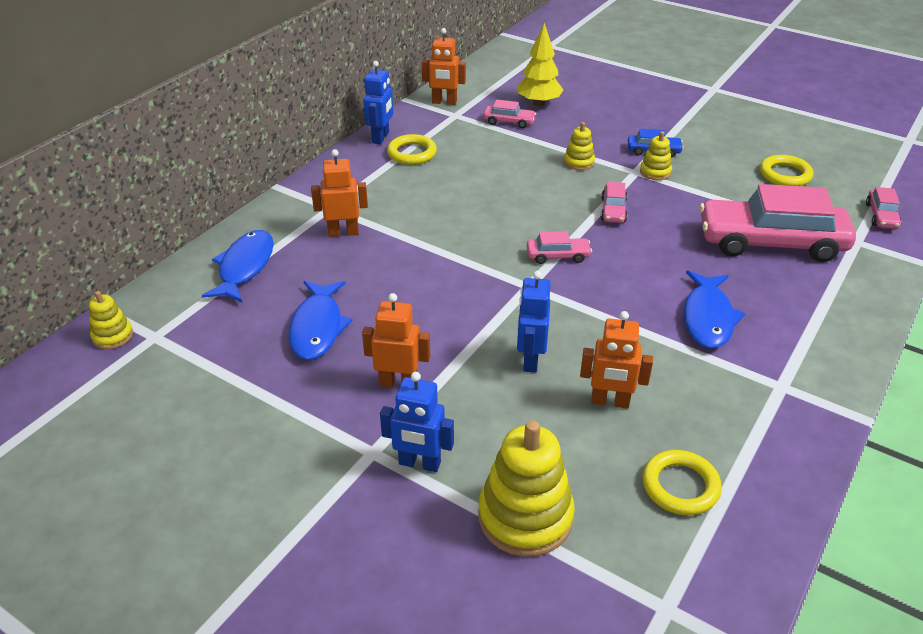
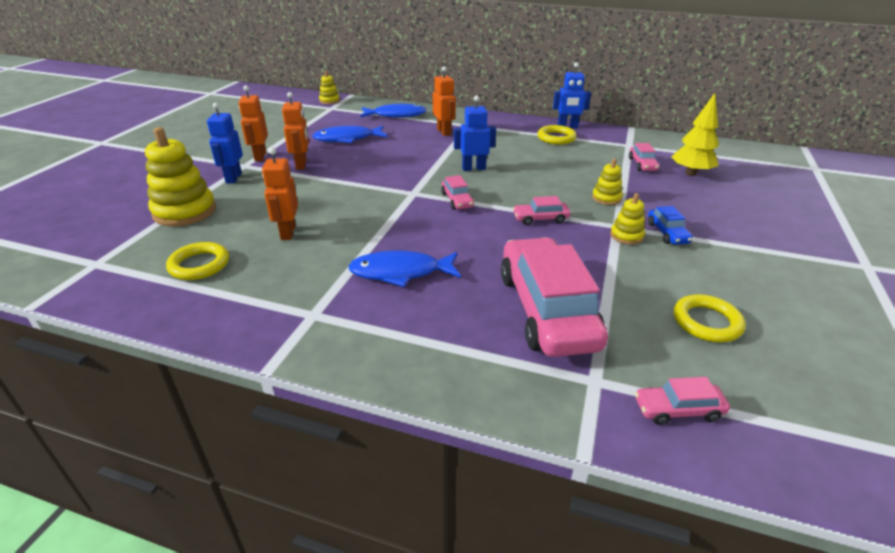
camera: 75 degrees right, 5 degrees down
orange robot [422,28,466,105] -> orange robot moved to [238,85,268,161]
blue robot [517,271,551,373] -> blue robot moved to [454,96,496,171]

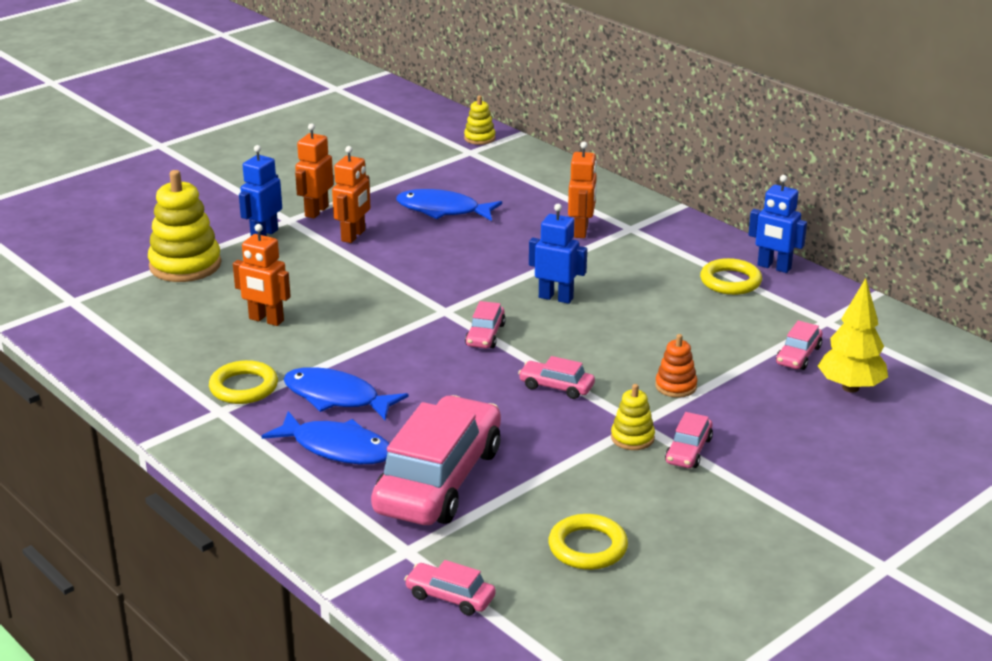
camera: 30 degrees right, 5 degrees down
yellow ring [166,242,229,280] -> yellow ring moved to [209,360,278,404]
orange robot [262,148,298,240] -> orange robot turned 90 degrees counterclockwise [233,224,291,326]
blue fish [360,104,427,117] -> blue fish moved to [262,411,389,464]
yellow stacking toy [592,159,623,205] -> orange stacking toy [655,334,697,398]
blue car [648,206,693,245] -> pink car [665,412,713,468]

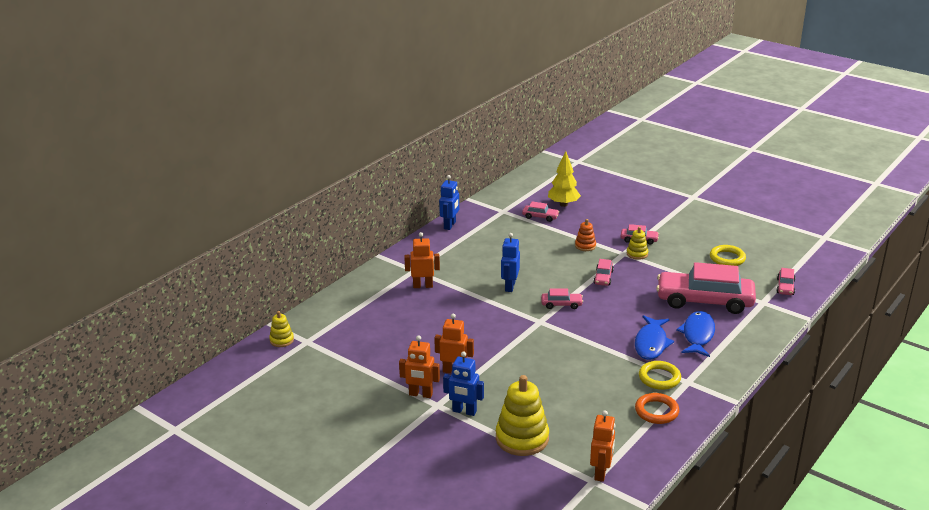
camera: 100 degrees left, 0 degrees up
orange robot [233,224,291,326] -> orange robot moved to [590,410,615,482]
blue fish [396,189,502,221] -> none
yellow ring [700,258,762,295] -> none
none -> orange ring [635,393,679,424]

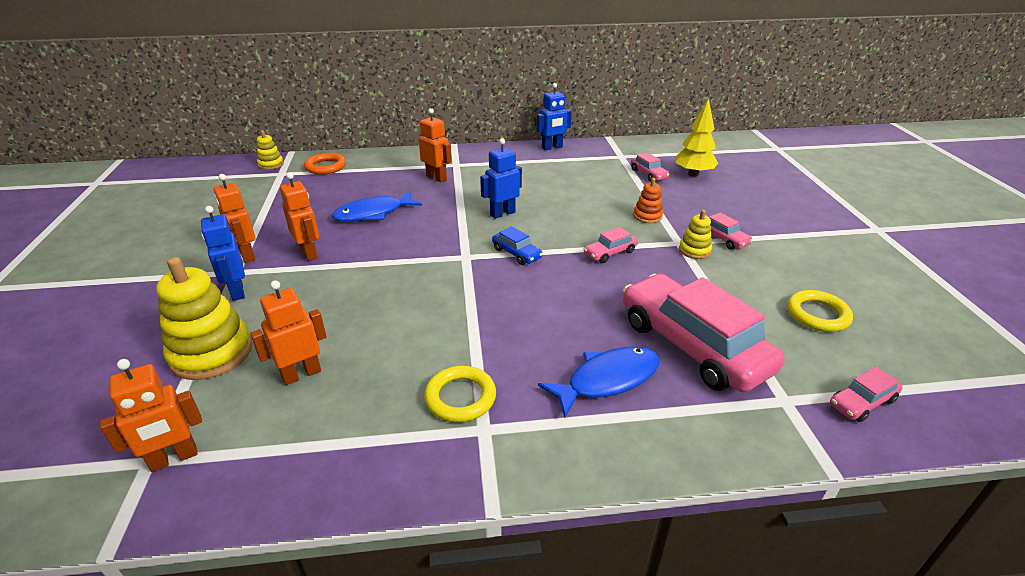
camera: 45 degrees right, 5 degrees up
pink car [541,288,583,309] -> blue car [492,226,543,265]
blue fish [635,315,674,360] -> blue fish moved to [332,191,422,222]
orange ring [635,393,679,424] -> orange ring moved to [304,153,346,175]
none -> orange robot [250,280,327,385]

